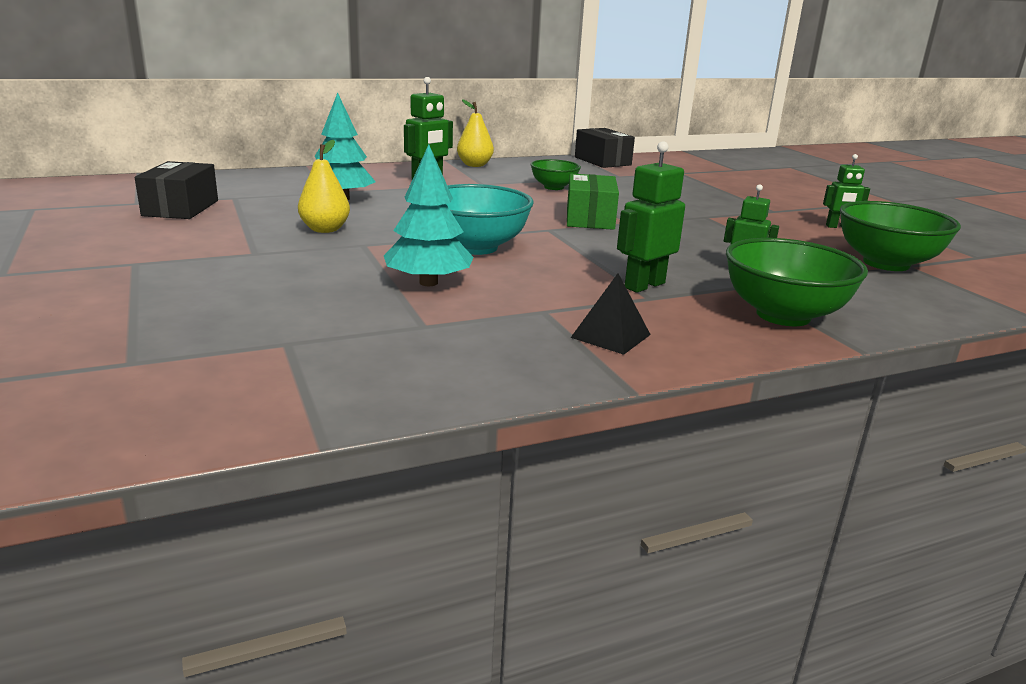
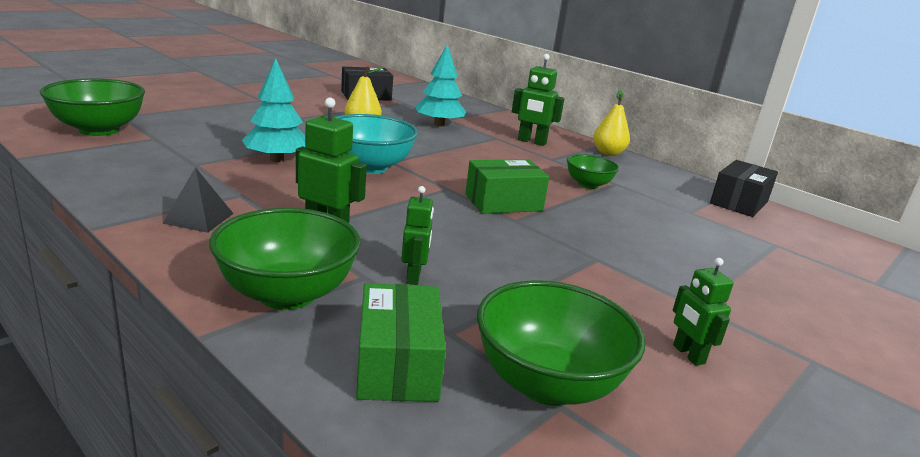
camera: 65 degrees right, 0 degrees up
none -> green bowl [40,78,145,136]
none -> green box [356,283,446,402]

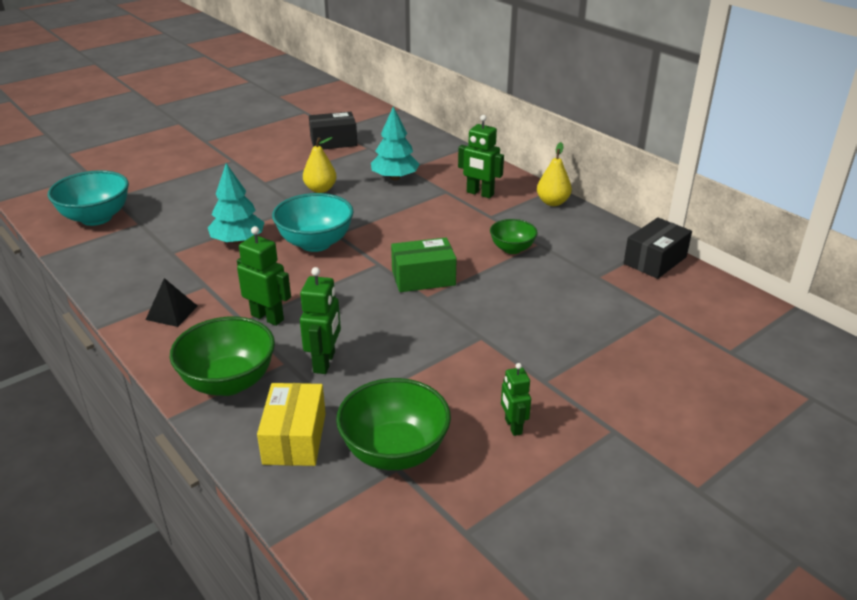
camera: 10 degrees right, 10 degrees up
green bowl [40,78,145,136] -> turquoise bowl [48,170,129,226]
green box [356,283,446,402] -> yellow box [257,383,326,466]
green robot [401,186,434,285] -> green robot [300,267,341,374], size x1.52

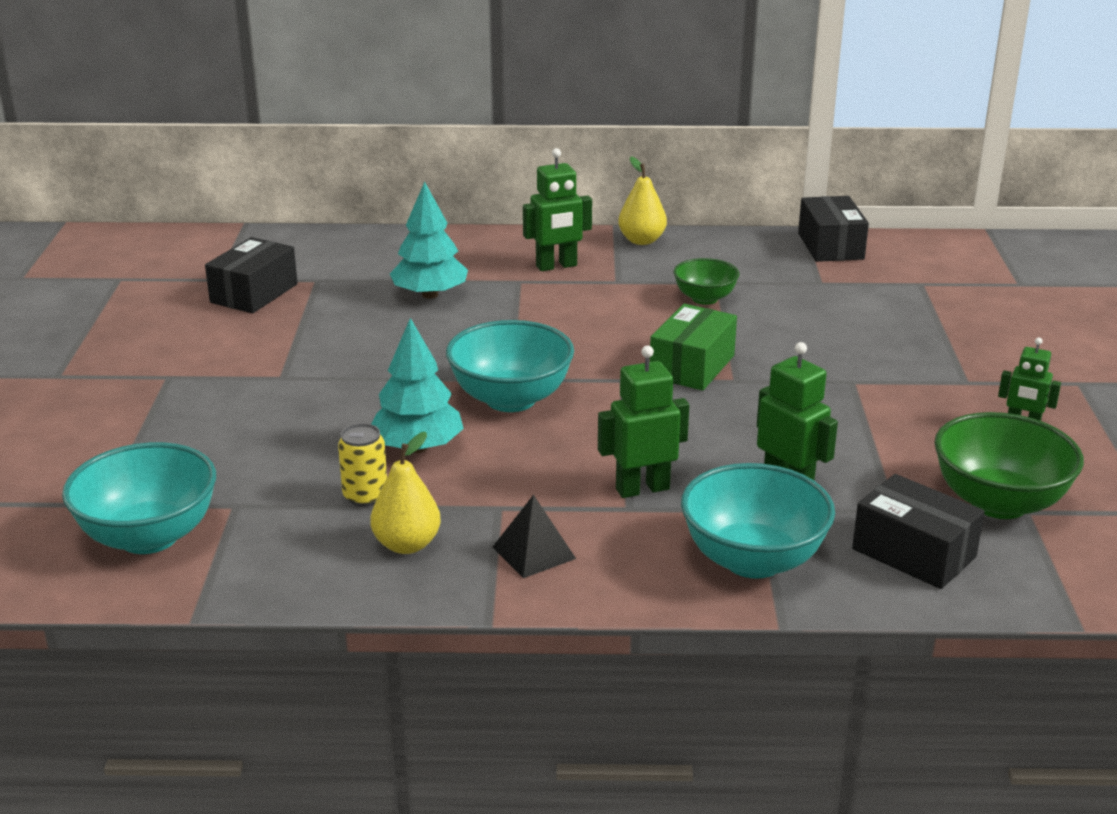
camera: 50 degrees left, 5 degrees down
green bowl [170,317,275,396] -> turquoise bowl [681,463,835,579]
yellow box [257,383,326,466] -> black box [852,474,985,589]
yellow pear [303,137,337,193] -> yellow pear moved to [370,432,441,554]
none -> yellow can [338,423,387,507]

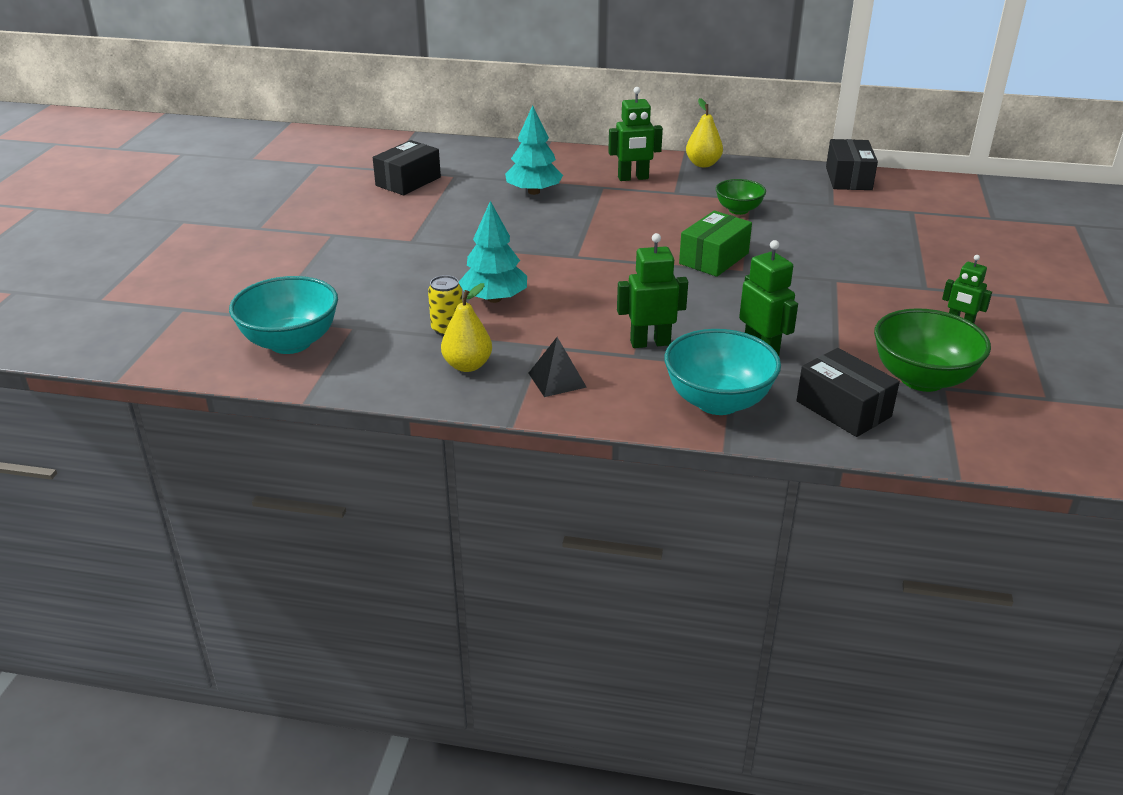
camera: 10 degrees right, 5 degrees up
turquoise bowl [446,320,574,412] -> none

